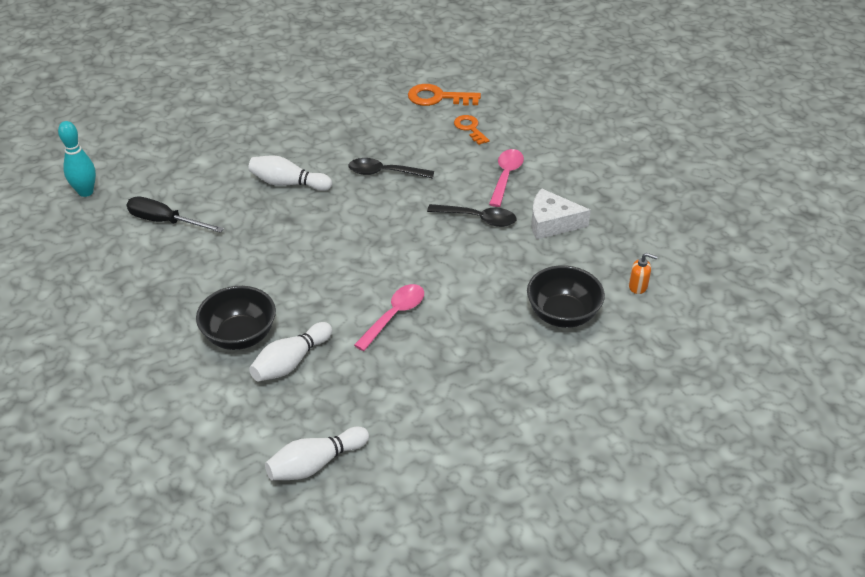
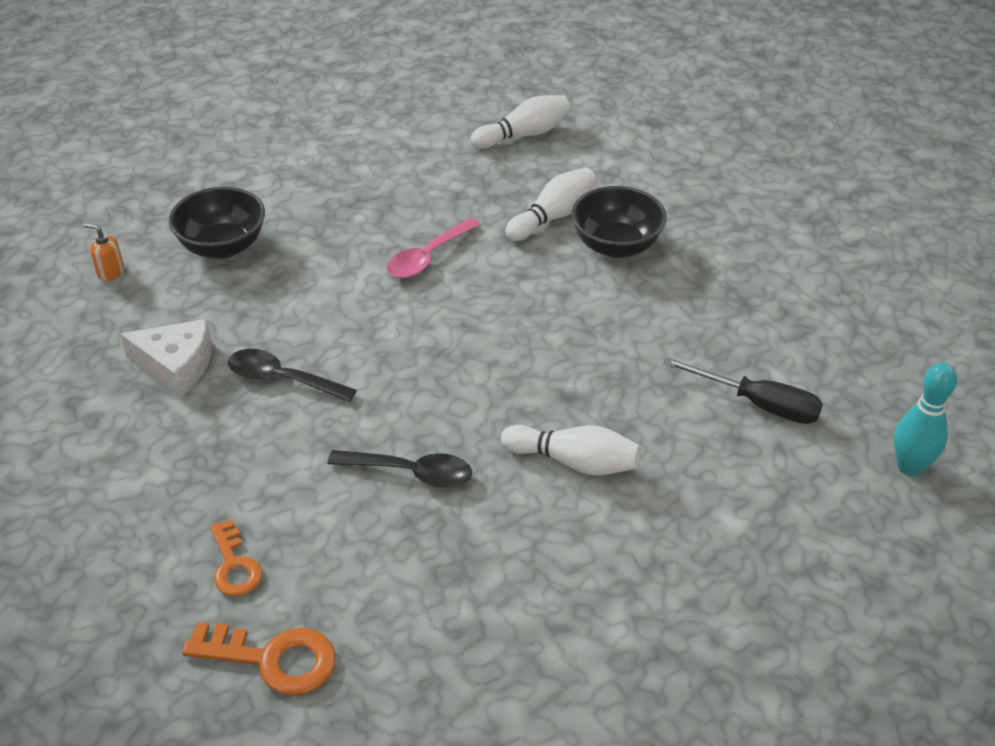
camera: 175 degrees left, 0 degrees up
pink spoon [489,149,524,207] -> none

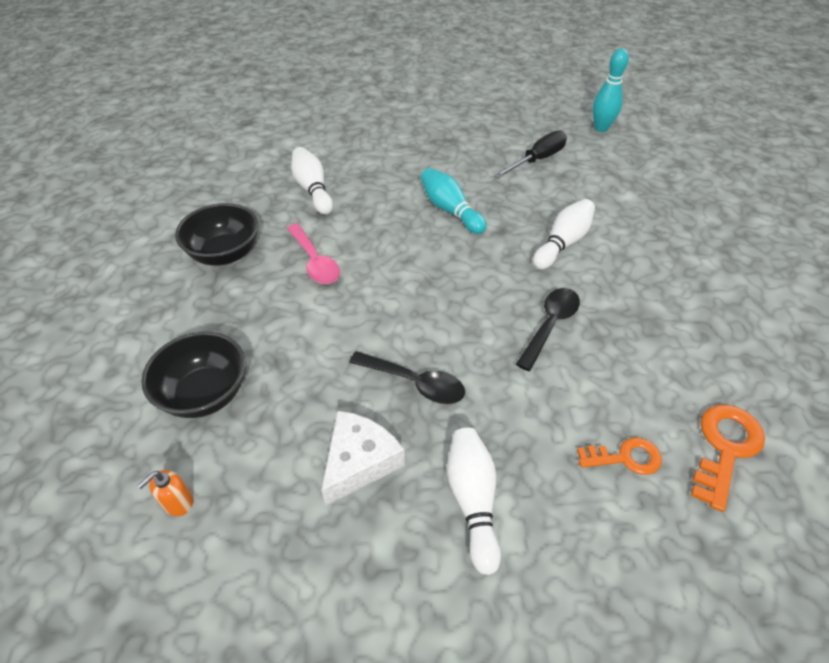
camera: 70 degrees left, 5 degrees up
black spoon [228,349,357,402] -> black spoon turned 105 degrees counterclockwise [349,351,465,404]
white bowling pin [471,95,571,149] -> white bowling pin moved to [447,428,501,575]
black bowl [571,186,667,258] -> black bowl moved to [175,203,258,266]
none -> turquoise bowling pin [420,168,487,234]

